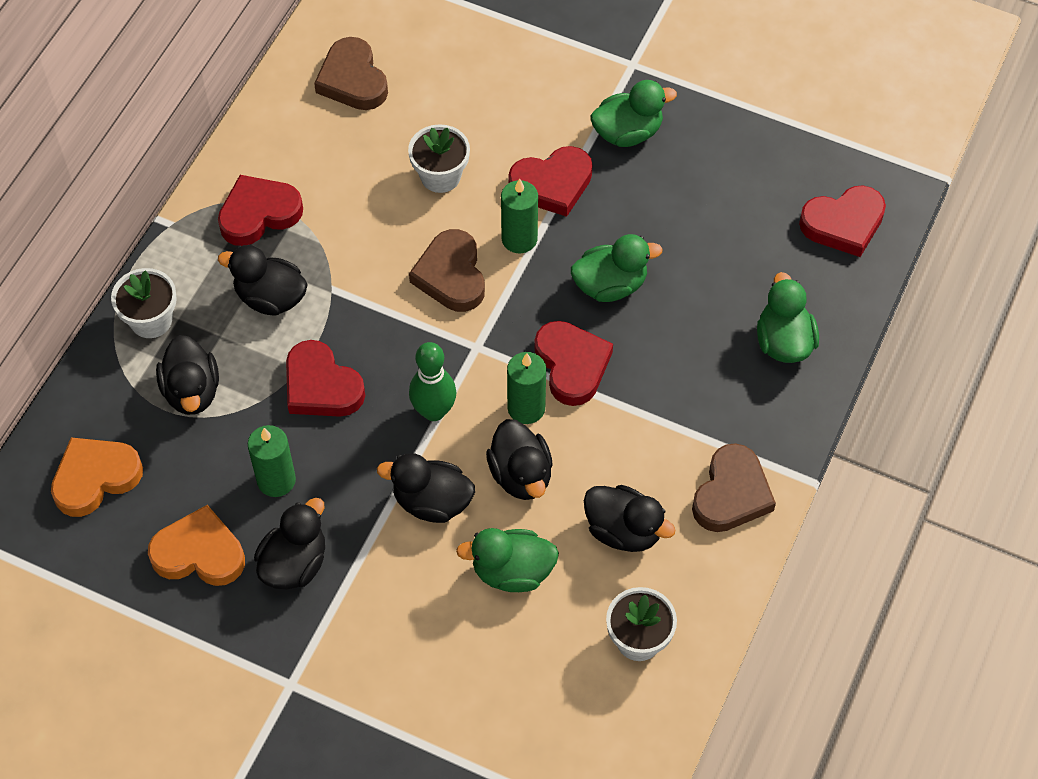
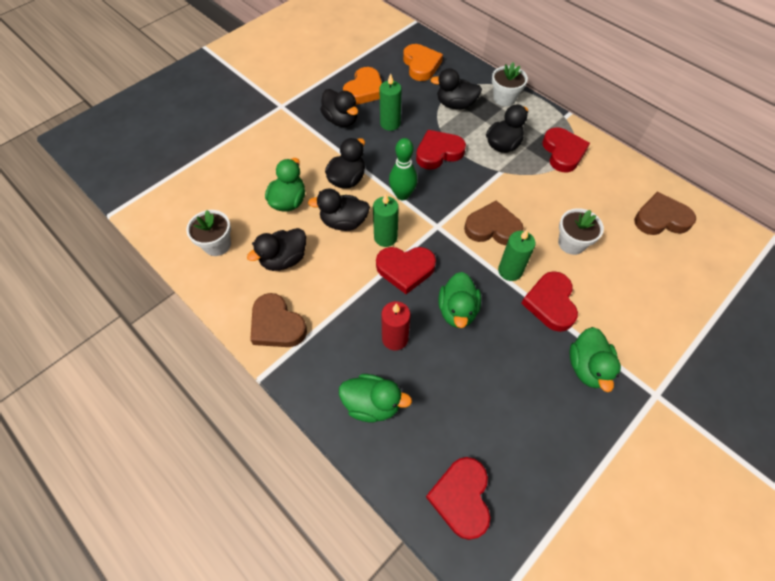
camera: 110 degrees right, 0 degrees up
none -> red candle [381,301,410,351]

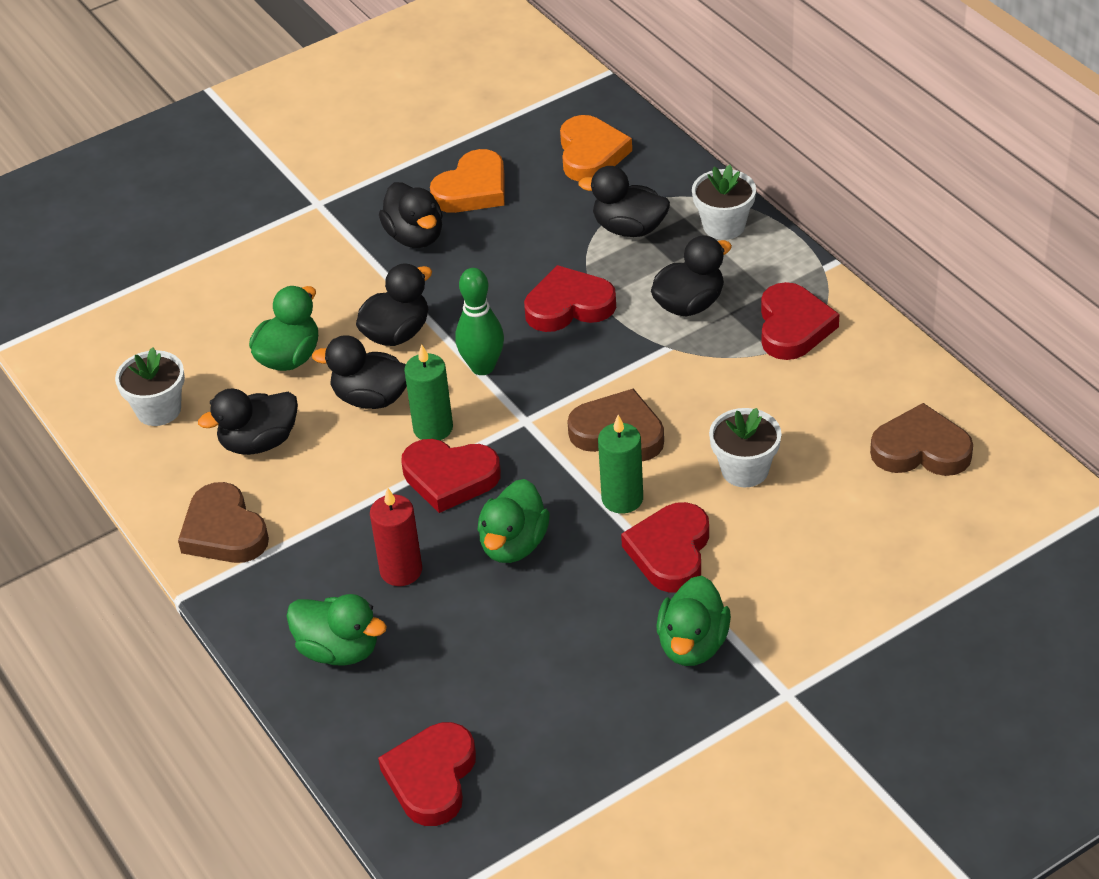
camera: 15 degrees right, 15 degrees down
green candle [380,73,402,131] -> none

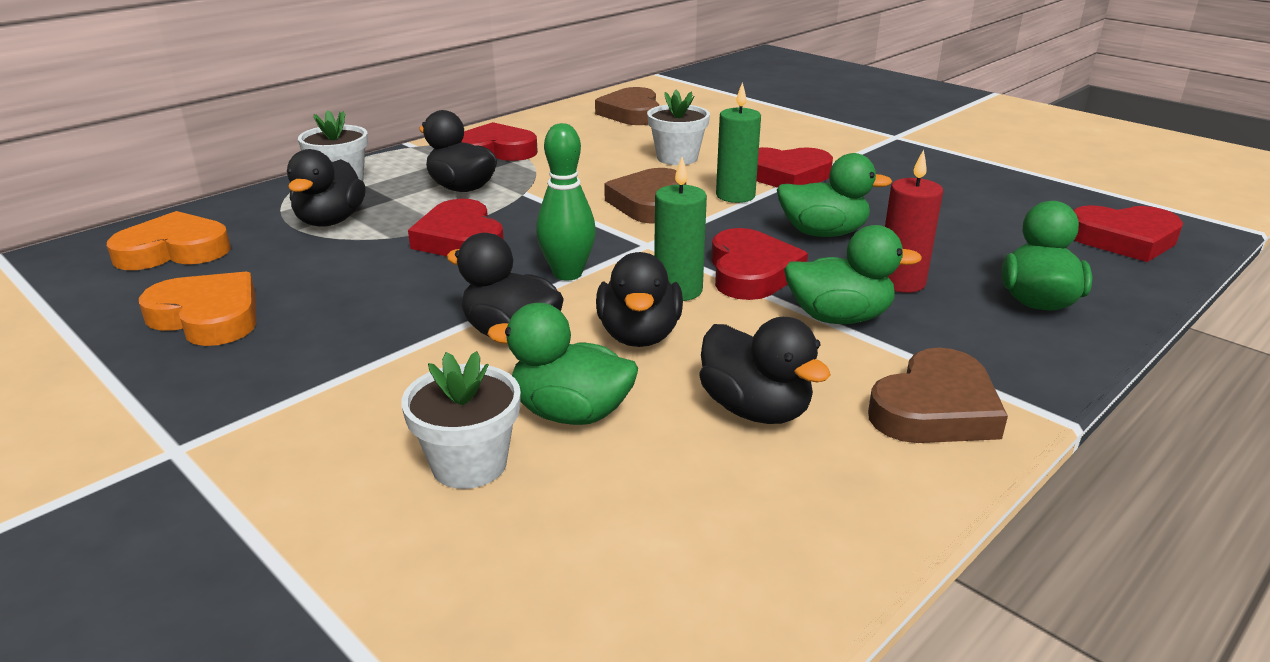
camera: 105 degrees left, 15 degrees down
white flower pot [115,347,185,426] -> white flower pot moved to [401,351,521,489]
black duck [379,182,443,248] -> none
green duck [656,576,731,666] -> green duck moved to [784,225,922,324]

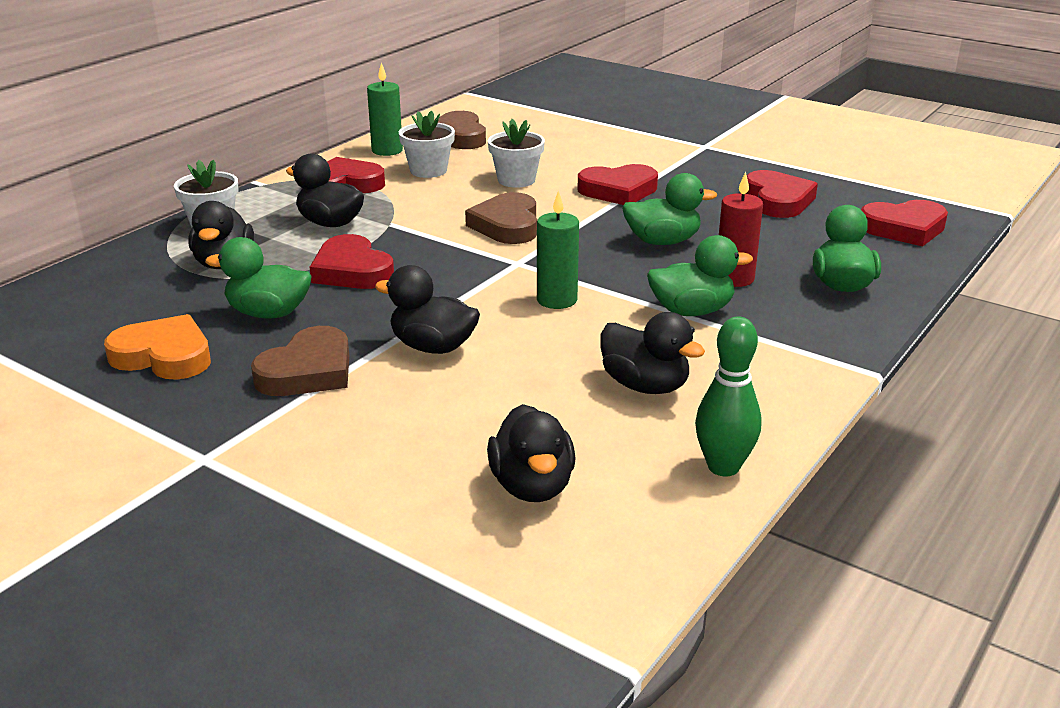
camera: 10 degrees left, 0 degrees up
orange heart [107,211,231,270] -> none
white flower pot [401,351,521,489] -> white flower pot moved to [399,110,455,178]
green duck [487,303,638,425] -> green duck moved to [205,237,312,318]
green bowling pin [536,123,596,281] -> green bowling pin moved to [695,316,762,476]
black duck [596,252,683,347] -> black duck moved to [487,404,575,502]
red heart [711,228,808,300] -> red heart moved to [745,170,818,218]
green candle [716,82,761,203] -> green candle moved to [367,63,403,156]
brown heart [868,348,1008,443] -> brown heart moved to [251,326,349,396]

